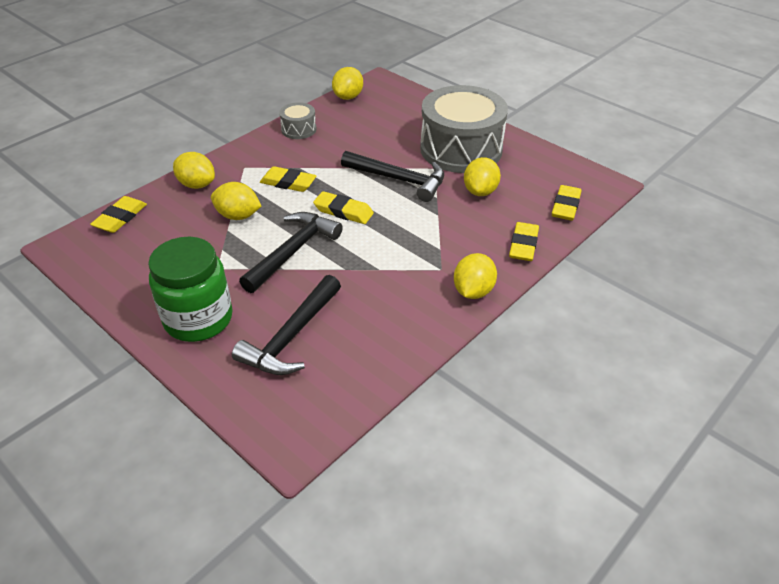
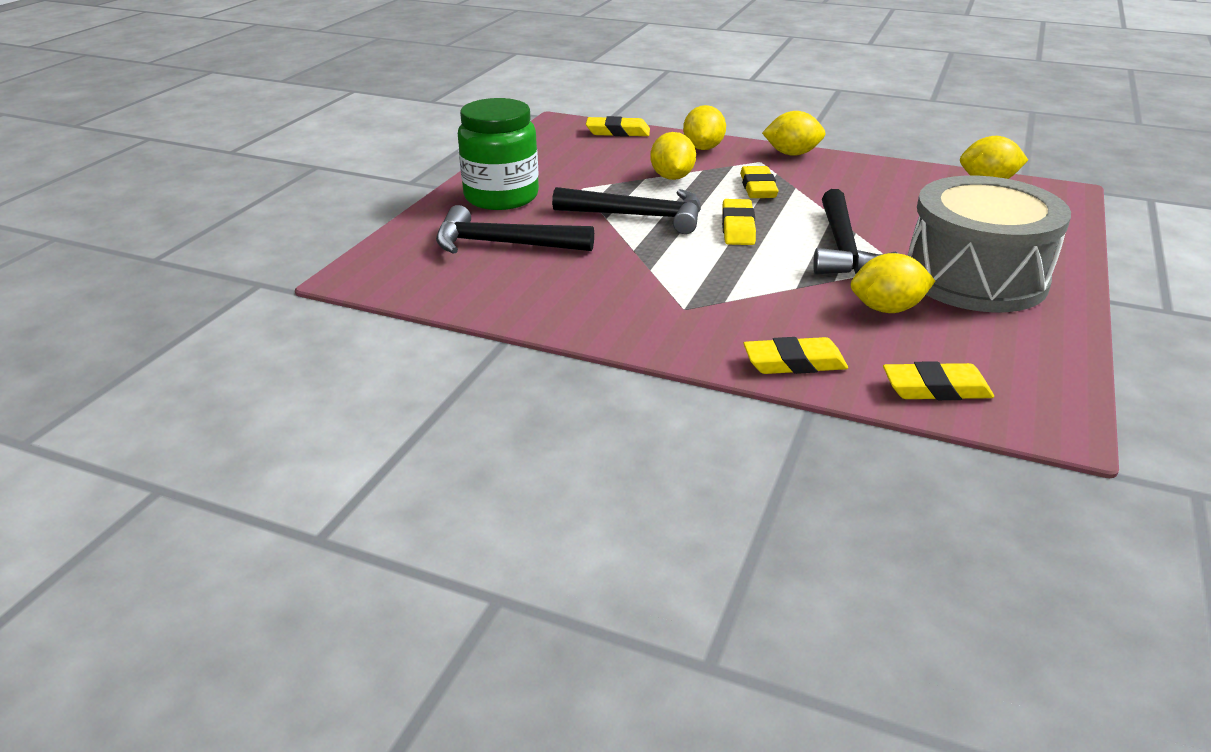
camera: 70 degrees right, 10 degrees down
grey drum [279,102,316,139] -> none
yellow lemon [454,253,497,299] -> yellow lemon moved to [762,111,826,156]

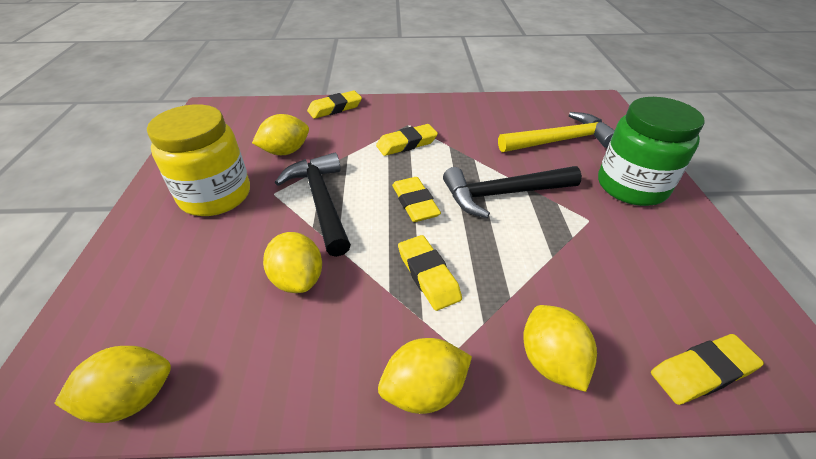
camera: 155 degrees right, 10 degrees up
black hammer [436,205,594,254] -> yellow hammer [498,112,615,152]
yellow lemon [650,132,696,180] -> yellow lemon moved to [263,232,322,293]
yellow eraser [883,361,994,400] -> yellow eraser moved to [376,124,438,156]
grey drum [908,176,1071,312] -> yellow jar [147,104,250,216]

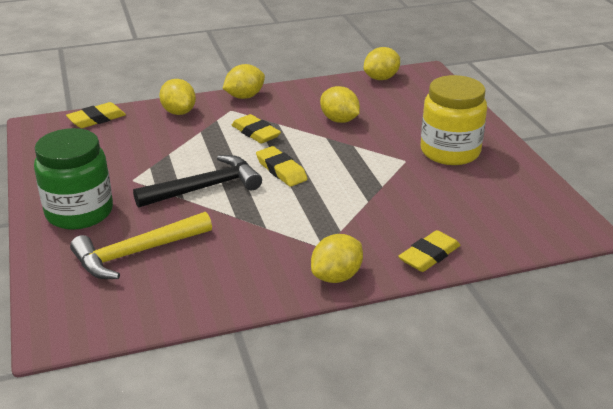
camera: 165 degrees right, 10 degrees down
yellow lemon [252,114,309,155] -> yellow lemon moved to [311,234,363,283]
black hammer [275,153,351,257] -> none
yellow eraser [376,124,438,156] -> none

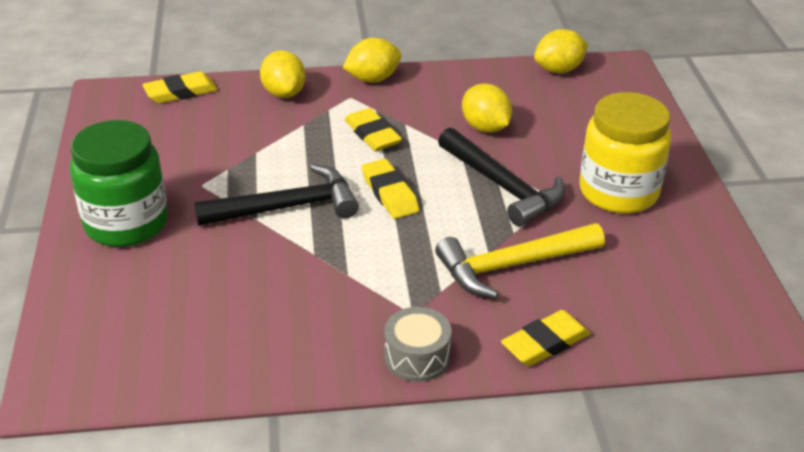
camera: 10 degrees right, 5 degrees up
yellow hammer [70,212,212,279] -> yellow hammer moved to [435,223,605,298]
yellow lemon [311,234,363,283] -> grey drum [385,307,452,382]
none -> black hammer [438,128,565,227]

